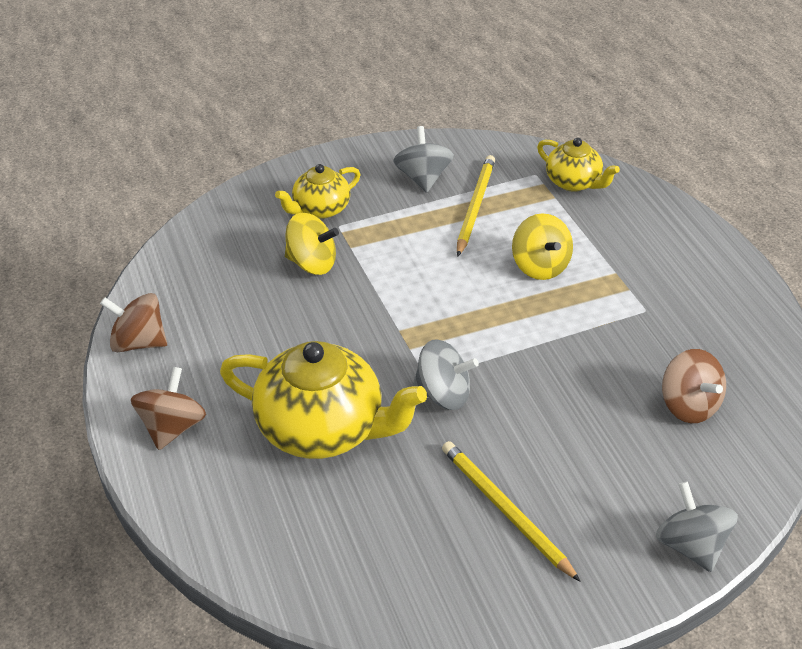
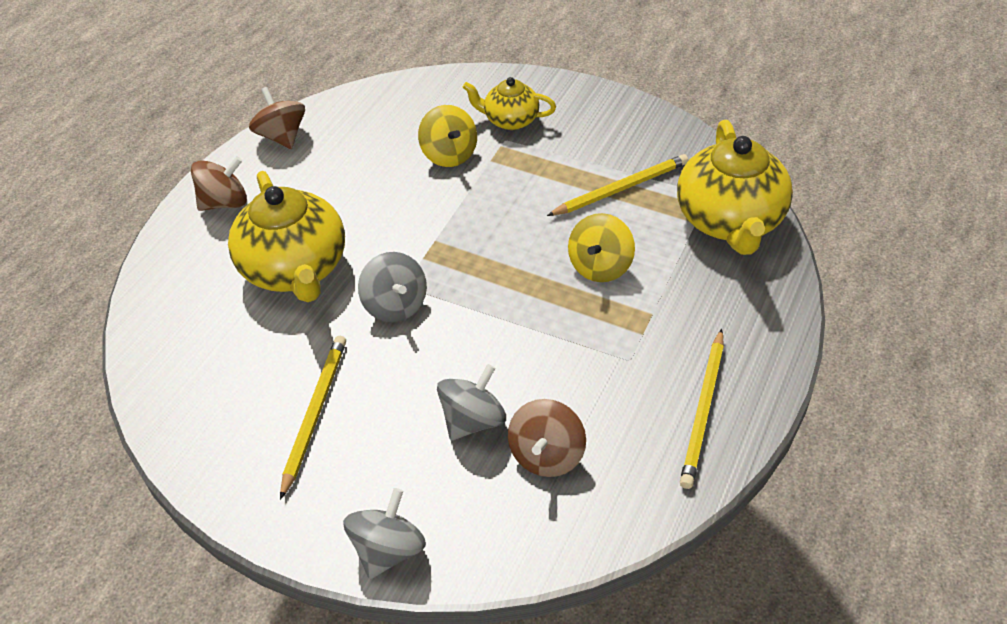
camera: 50 degrees right, 5 degrees up
grey spinning top [393,126,454,193] -> grey spinning top moved to [437,364,506,441]
yellow teapot [537,138,620,192] -> yellow teapot [677,120,793,255], size x1.81
none -> yellow pencil [680,329,724,489]

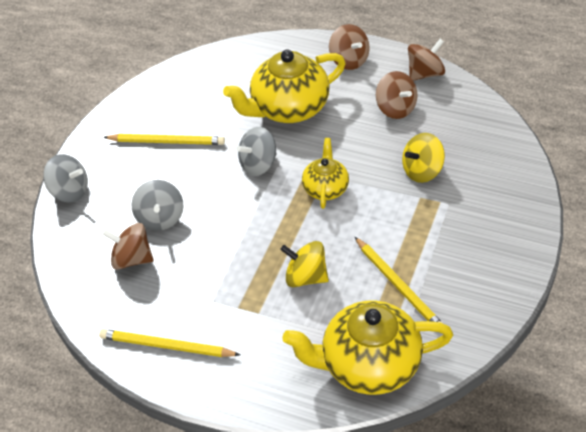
camera: 85 degrees right, 0 degrees up
grey spinning top [437,364,506,441] -> grey spinning top turned 45 degrees clockwise [132,180,183,231]
yellow teapot [463,77,556,130] -> yellow teapot moved to [302,138,349,209]
none -> brown spinning top [376,71,418,119]

